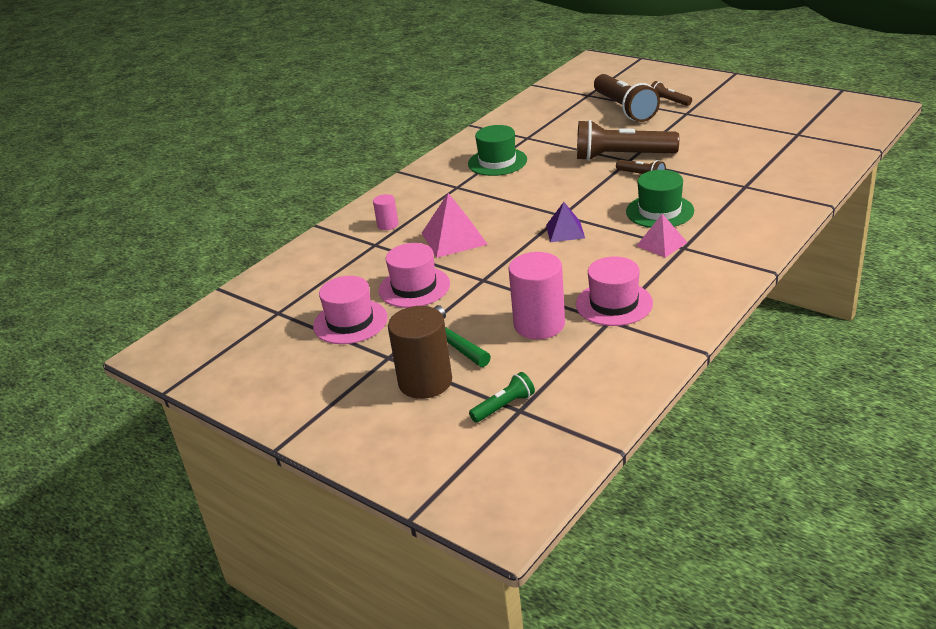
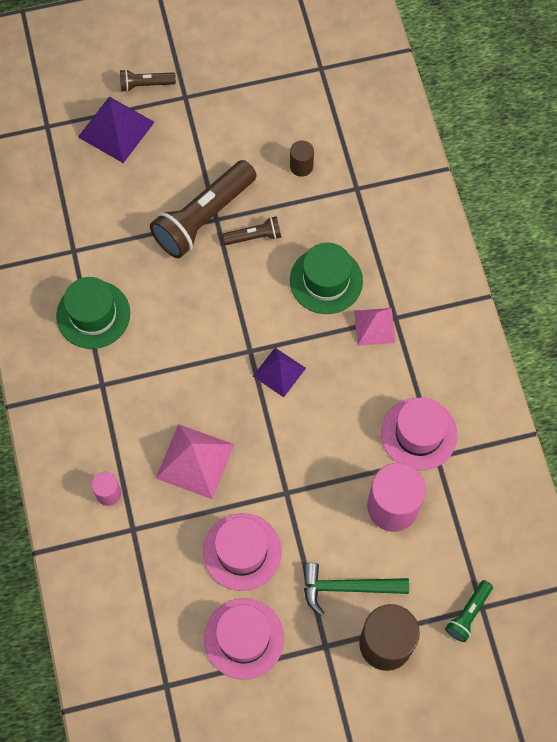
camera: 55 degrees left, 35 degrees up
green flashlight [469,372,535,423] -> green flashlight turned 150 degrees counterclockwise [445,580,493,642]
brown flashlight [594,74,660,122] -> purple pyramid [78,97,154,163]
none -> brown cylinder [290,140,314,177]

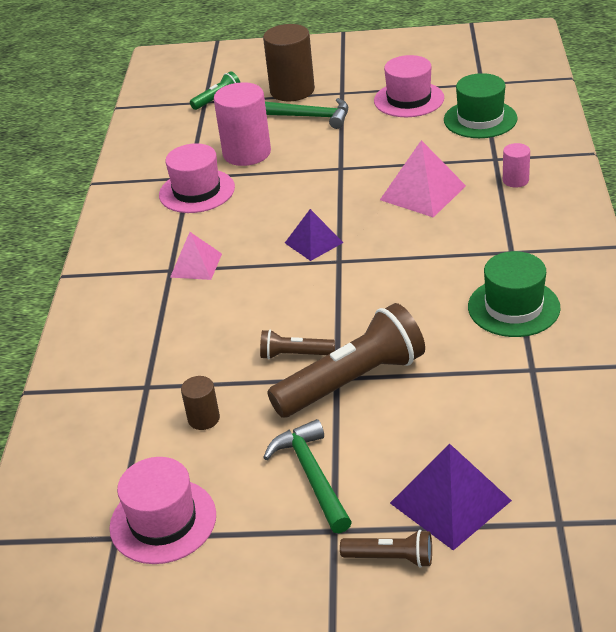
camera: 160 degrees left, 30 degrees down
pink hat [203,513,282,591] -> pink hat moved to [109,457,216,564]
green hat [290,243,363,314] -> green hat moved to [444,73,518,138]
none -> green hammer [263,419,352,533]

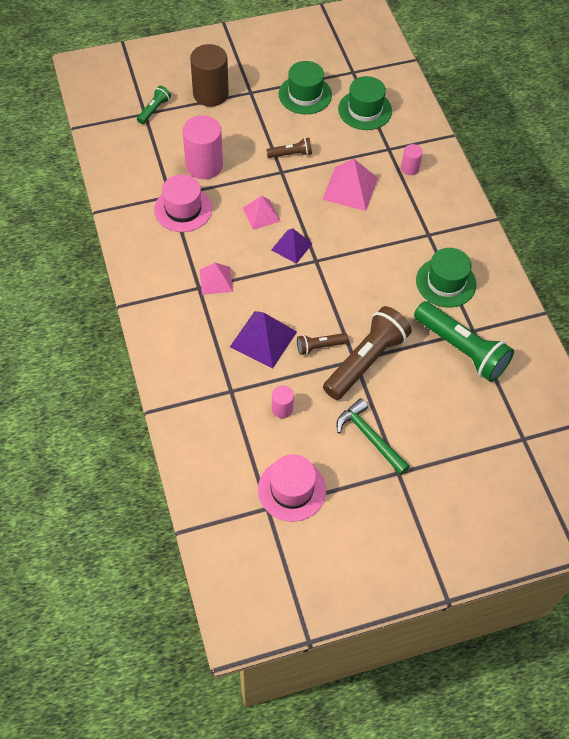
camera: 25 degrees left, 20 degrees up
brown cylinder [181,376,220,430] -> pink cylinder [272,386,294,418]
green hammer [265,98,348,129] -> none
brown flashlight [340,530,432,568] -> brown flashlight moved to [266,138,312,158]
pink hat [374,55,444,117] -> green hat [278,61,332,114]
purple pyramid [390,443,512,550] -> purple pyramid moved to [230,311,297,369]
none -> pink pyramid [243,196,281,230]
none -> green flashlight [414,301,514,382]

